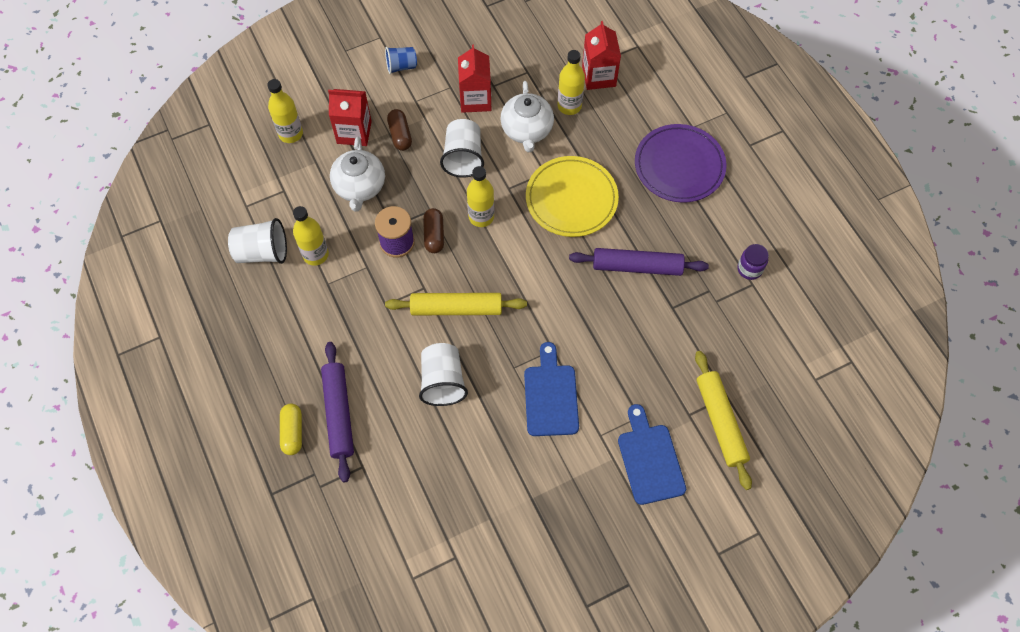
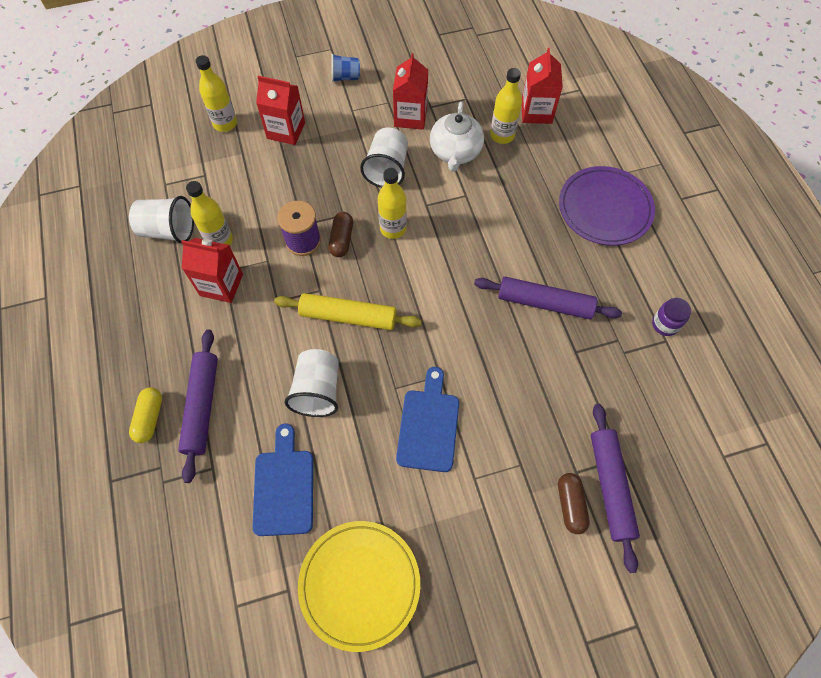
camera: 10 degrees right, 0 degrees up
white teapot [330,137,385,212] -> none
brown capsule [387,109,412,151] -> brown capsule moved to [558,473,590,534]
yellow plate [526,156,619,237] -> yellow plate moved to [298,521,420,652]
blue cutting board [618,404,686,505] -> blue cutting board moved to [252,423,313,536]
yellow rolling pin [695,351,752,490] -> purple rolling pin [591,404,640,573]
none -> red carton [181,238,243,303]

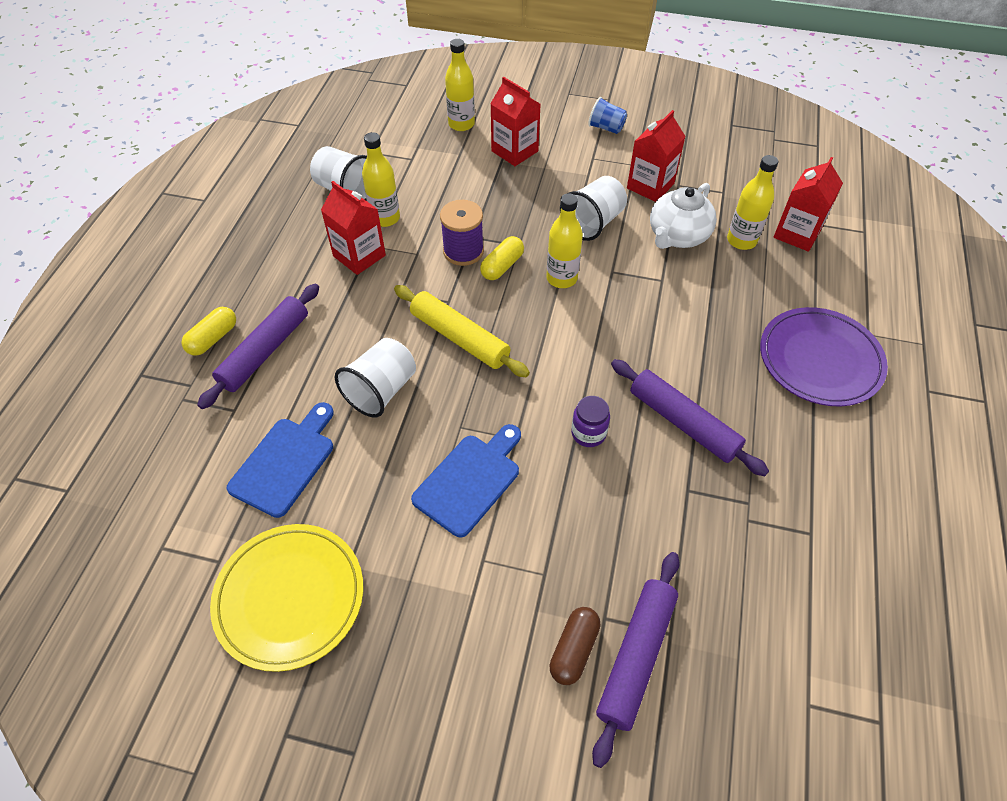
camera: 30 degrees right, 10 degrees down
brown capsule [328,212,353,257] -> yellow capsule [480,236,524,280]
purple jar [652,298,691,336] -> purple jar moved to [571,396,610,447]

